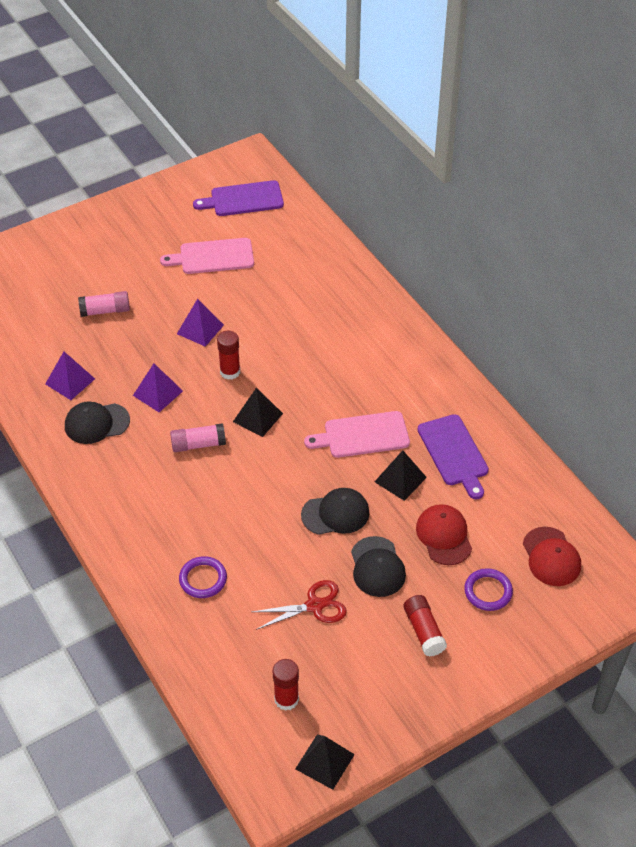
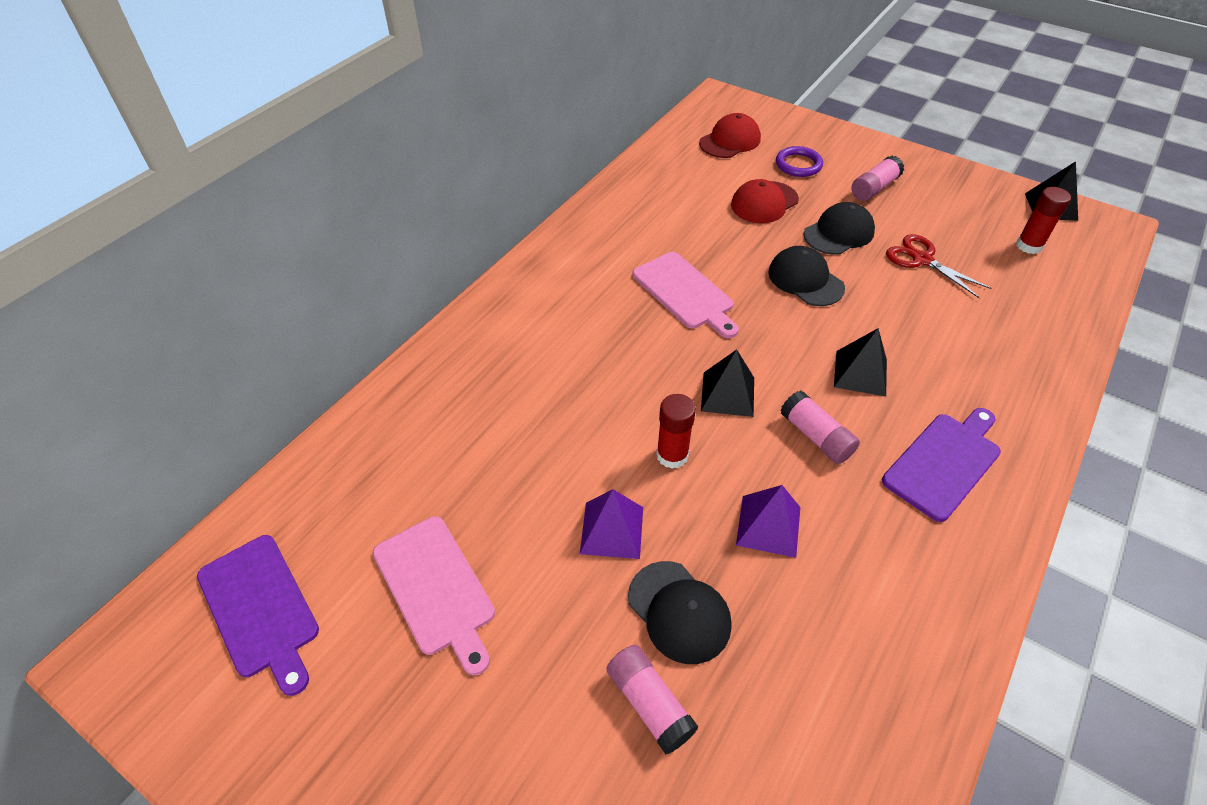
camera: 115 degrees left, 0 degrees up
purple pyramid [45,352,95,400] -> none
black cap [65,401,130,444] -> black cap moved to [628,561,732,664]
purple ring [179,556,227,598] -> none
black pyramid [375,450,427,501] -> black pyramid moved to [834,328,887,397]
red glue stick [403,595,447,657] -> pink glue stick [851,156,904,201]
purple cutting board [417,414,489,499] -> purple cutting board moved to [882,408,1001,522]

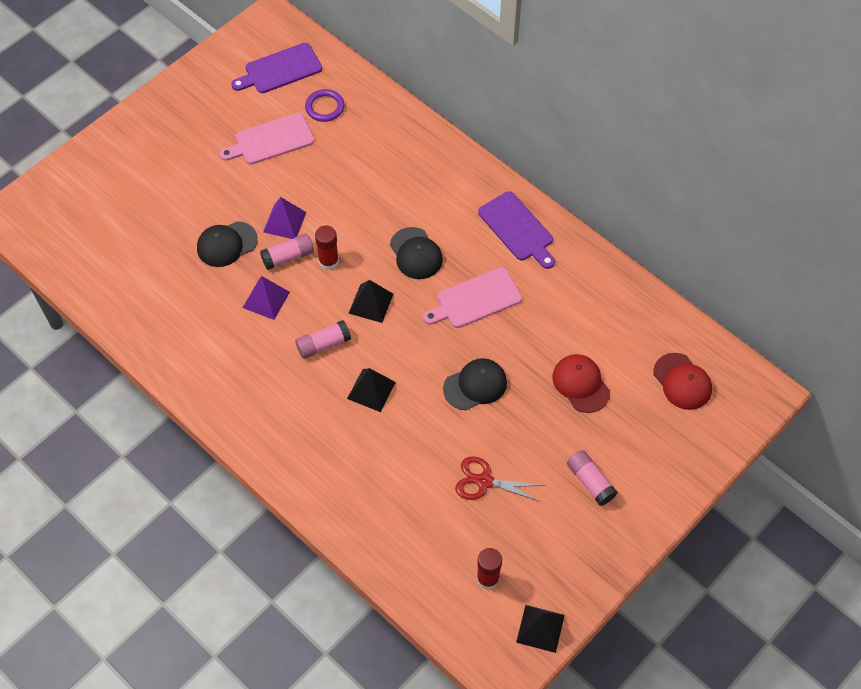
camera: 100 degrees right, 10 degrees up
pink glue stick [606,645,698,754] -> pink glue stick moved to [260,234,314,270]
purple ring [776,146,823,177] -> purple ring moved to [305,89,345,122]
black cap [803,202,875,255] -> black cap moved to [390,227,443,279]
purple cutting board [882,408,1001,522] -> purple cutting board moved to [478,191,555,269]
red scissors [886,234,991,298] -> red scissors turned 135 degrees counterclockwise [455,456,545,502]

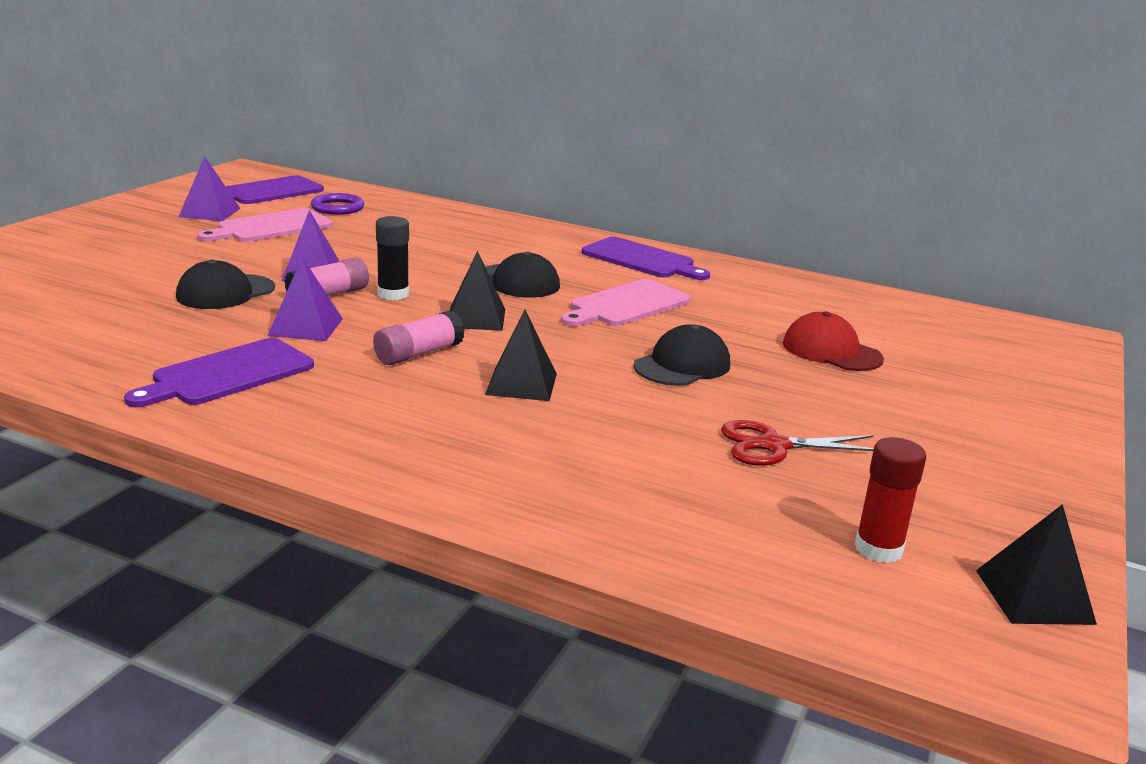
camera: 20 degrees left, 35 degrees down
red glue stick [315,225,339,270] -> black glue stick [376,216,409,300]
pink glue stick [567,450,617,506] -> none
red cap [653,353,712,410] -> none
none -> purple cutting board [124,338,314,407]
none -> purple pyramid [179,156,240,221]

